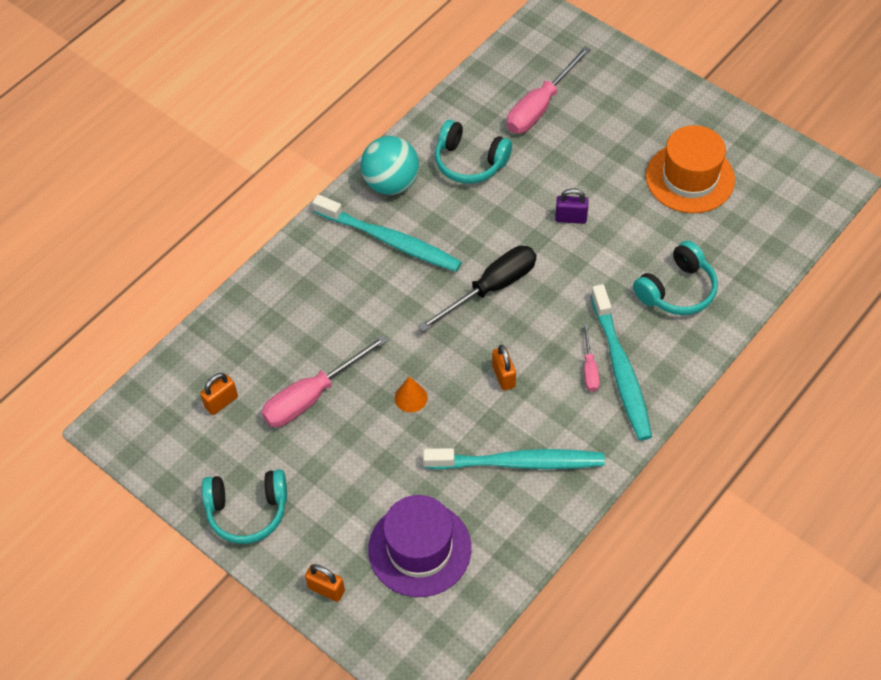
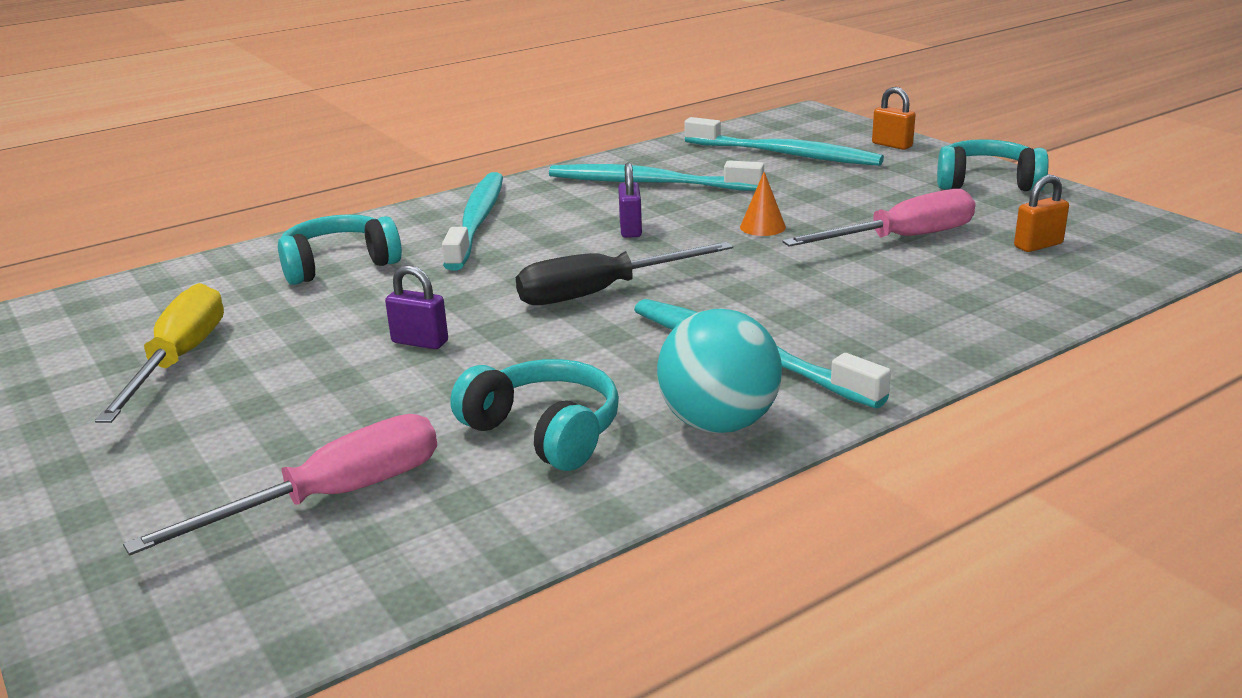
camera: 165 degrees left, 30 degrees down
purple hat [368,495,471,597] -> turquoise toothbrush [684,117,884,166]
orange padlock [492,345,516,391] -> purple padlock [618,163,642,238]
pink screwdriver [583,323,600,392] -> none
orange hat [646,125,735,213] -> yellow screwdriver [95,283,224,423]

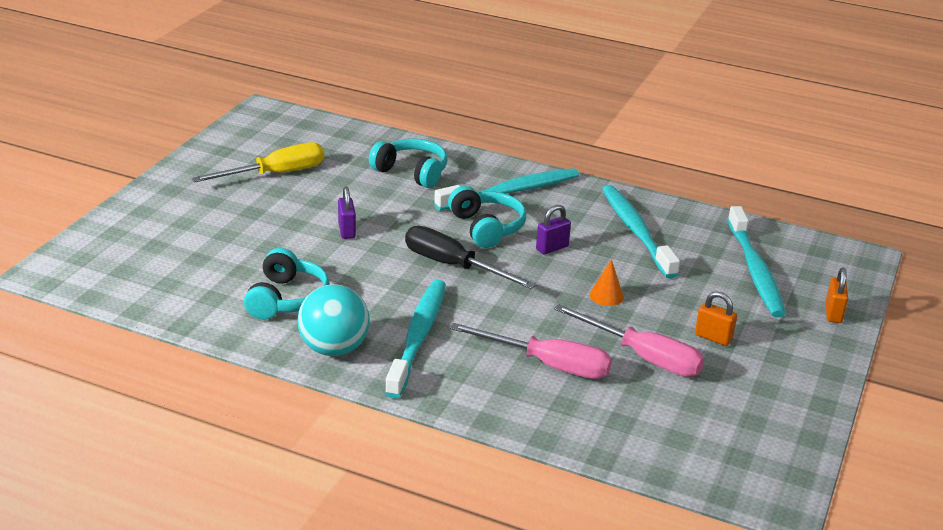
camera: 55 degrees right, 5 degrees up
pink screwdriver [123,414,437,556] -> pink screwdriver moved to [450,323,612,379]
turquoise headphones [937,139,1049,191] -> turquoise headphones moved to [448,186,526,248]
orange padlock [1014,175,1069,252] -> orange padlock moved to [695,291,737,346]

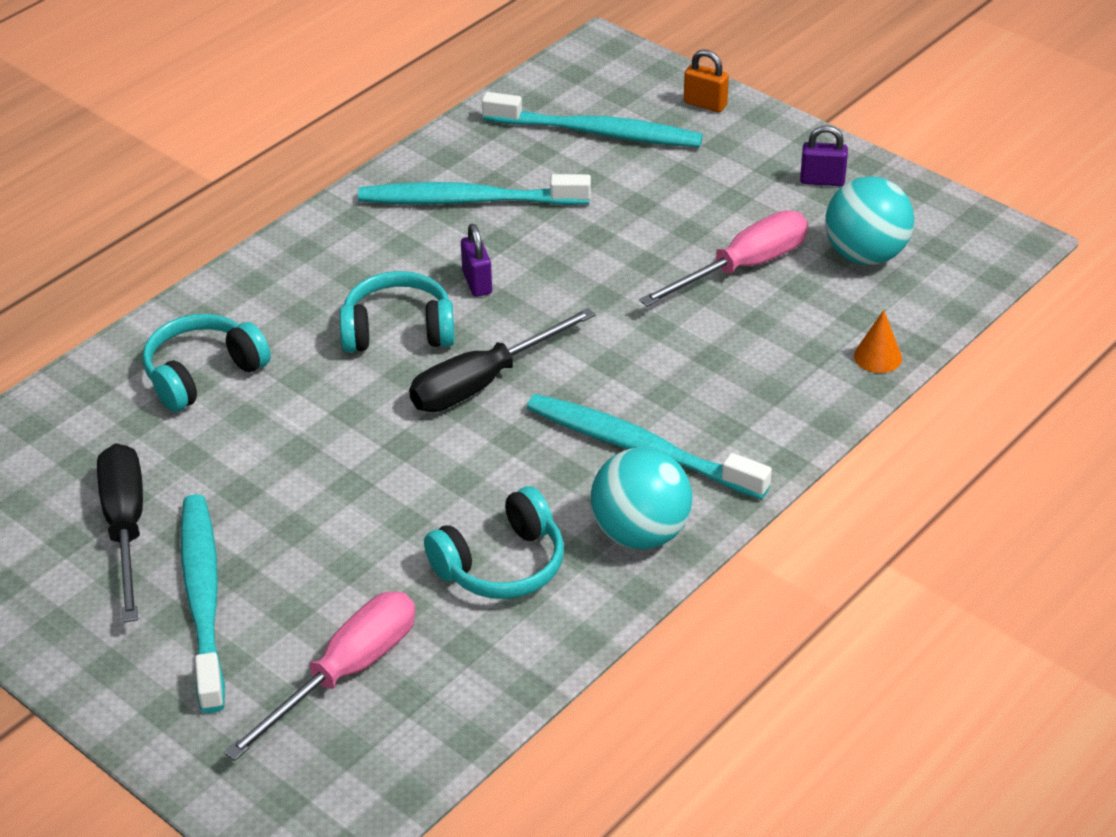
camera: 70 degrees left, 10 degrees up
yellow screwdriver [191,142,324,183] -> black screwdriver [97,443,143,623]
turquoise headphones [244,248,330,319] -> turquoise headphones turned 120 degrees clockwise [424,486,564,599]
purple padlock [338,187,356,239] -> purple padlock moved to [800,125,848,186]
turquoise toothbrush [434,168,579,211] -> turquoise toothbrush moved to [181,494,225,713]
pink screwdriver [450,323,612,379] -> pink screwdriver moved to [224,592,415,761]
orange cone [590,259,624,306] -> orange cone moved to [854,310,902,373]
orange padlock [695,291,737,346] -> none
none -> turquoise ball [825,176,914,265]

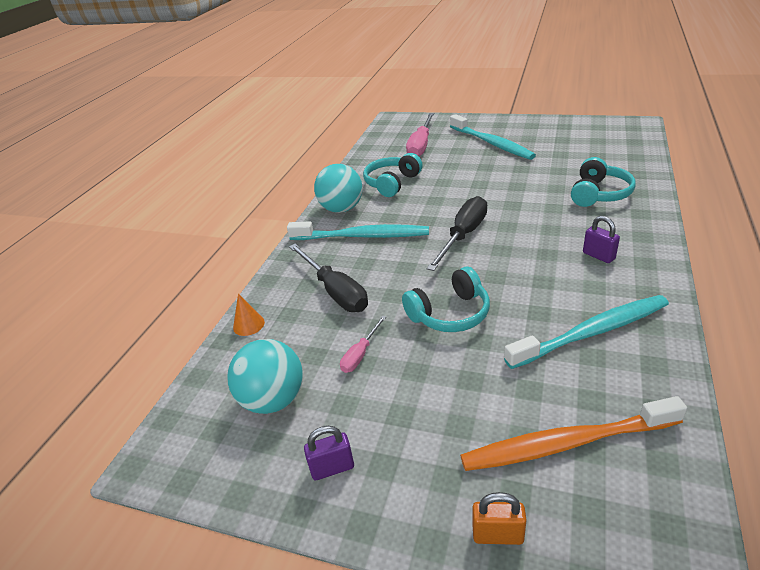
camera: 160 degrees right, 5 degrees down
black screwdriver [97,443,143,623] -> black screwdriver moved to [289,244,368,312]
turquoise headphones [339,271,455,352] -> turquoise headphones moved to [402,267,490,332]
purple padlock [461,224,492,297] -> purple padlock moved to [583,216,620,263]
turquoise toothbrush [482,92,703,147] -> orange toothbrush [460,396,687,471]
pink screwdriver [639,211,808,306] -> pink screwdriver [340,315,386,373], size x0.53

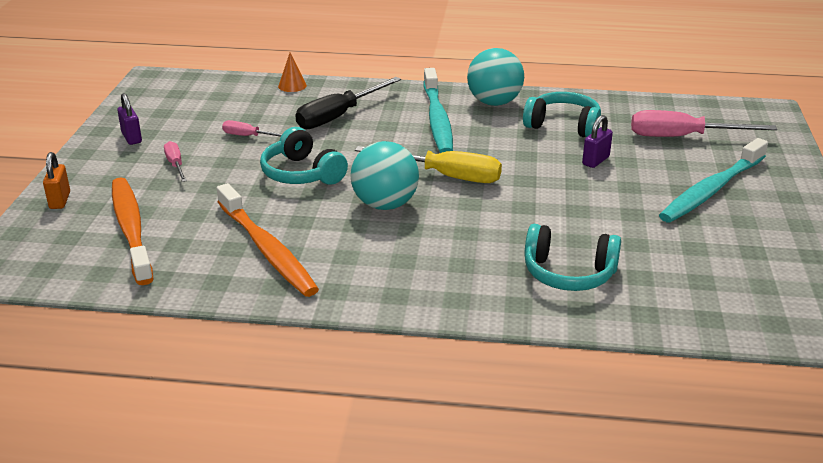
camera: 75 degrees right, 5 degrees down
turquoise ball [227,339,303,414] -> turquoise ball moved to [350,141,419,210]
black screwdriver [427,196,487,271] -> yellow screwdriver [355,146,502,183]
turquoise toothbrush [504,295,669,369] -> orange toothbrush [217,183,319,297]
purple padlock [583,216,620,263] -> purple padlock moved to [582,115,613,168]
none -> pink screwdriver [164,141,187,182]

